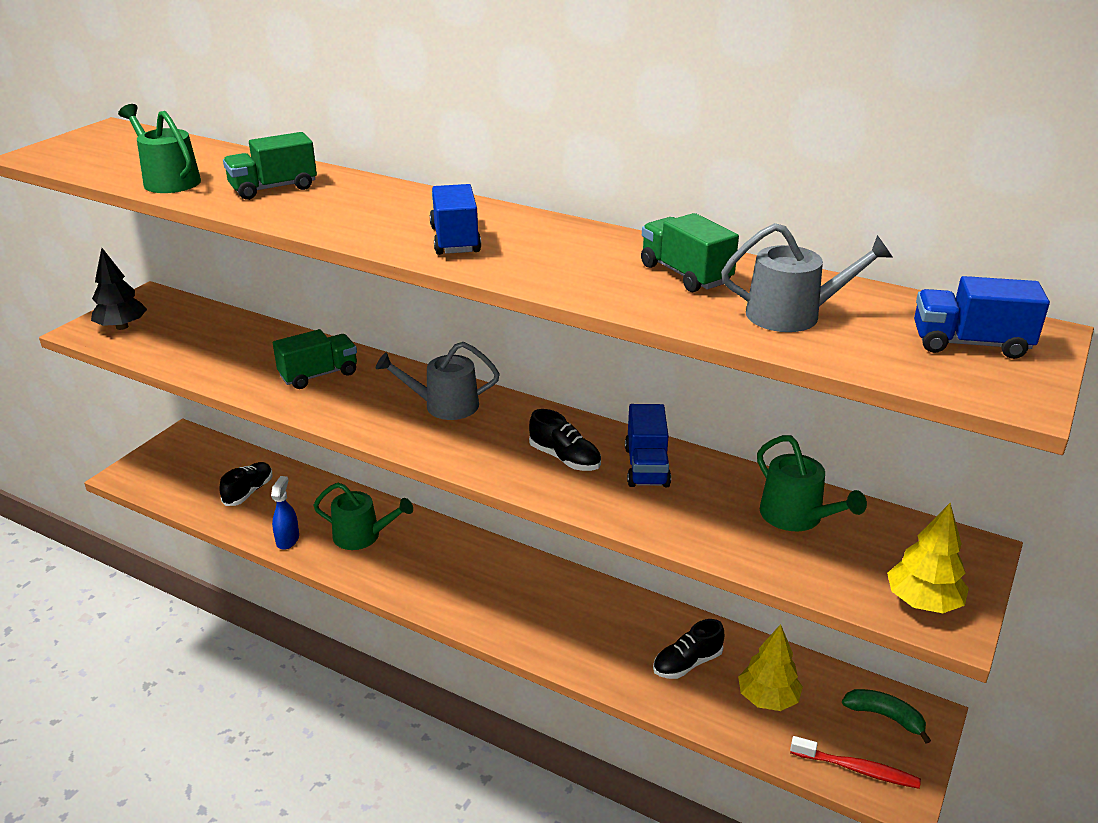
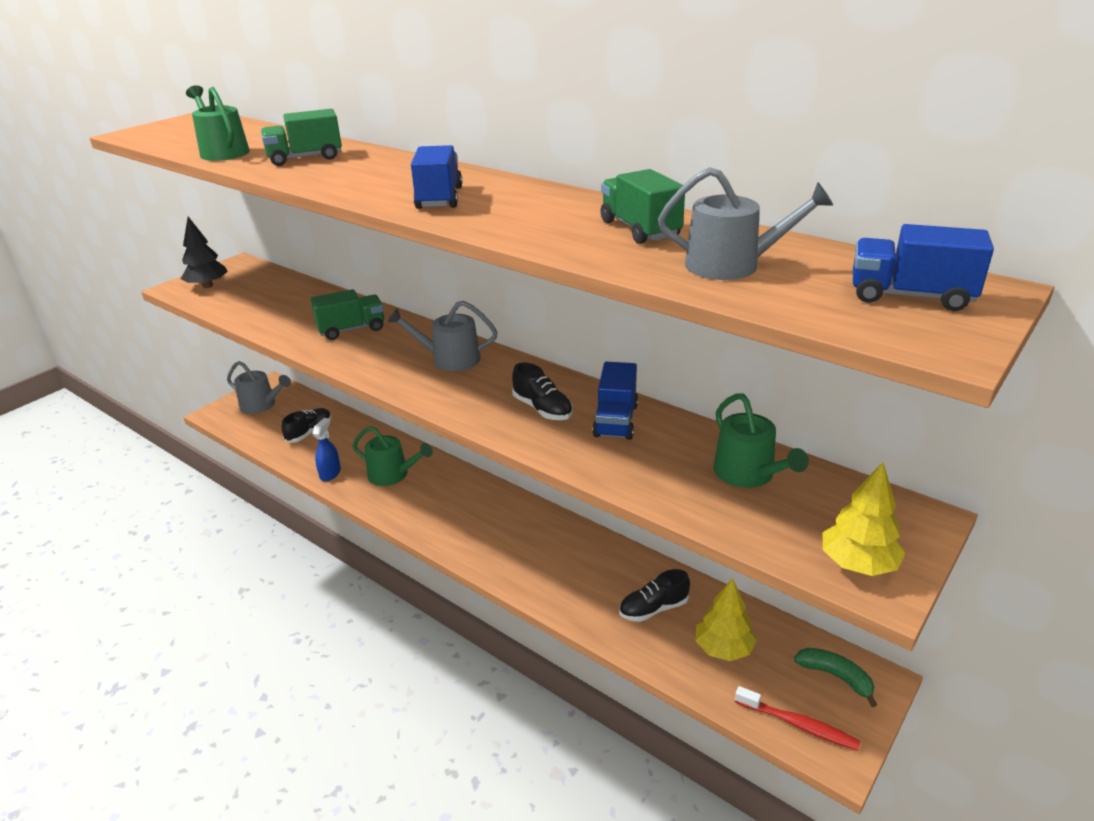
camera: 10 degrees right, 0 degrees up
none -> grey watering can [227,361,291,414]

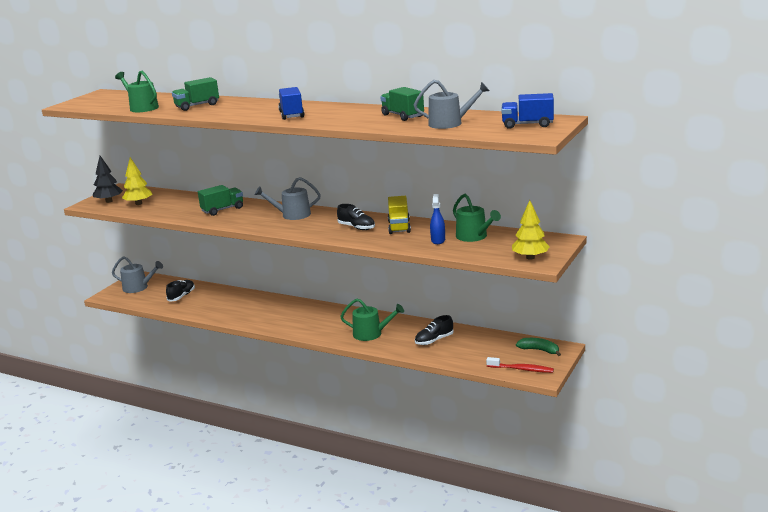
camera: 10 degrees left, 10 degrees down
blue spray bottle [313,418,341,481] -> blue spray bottle moved to [430,194,445,244]
green watering can [353,426,433,486] -> green watering can moved to [340,298,404,341]
blue truck [592,362,638,440] -> yellow truck [388,196,411,234]
yellow tree [695,578,757,661] -> yellow tree moved to [122,157,153,205]

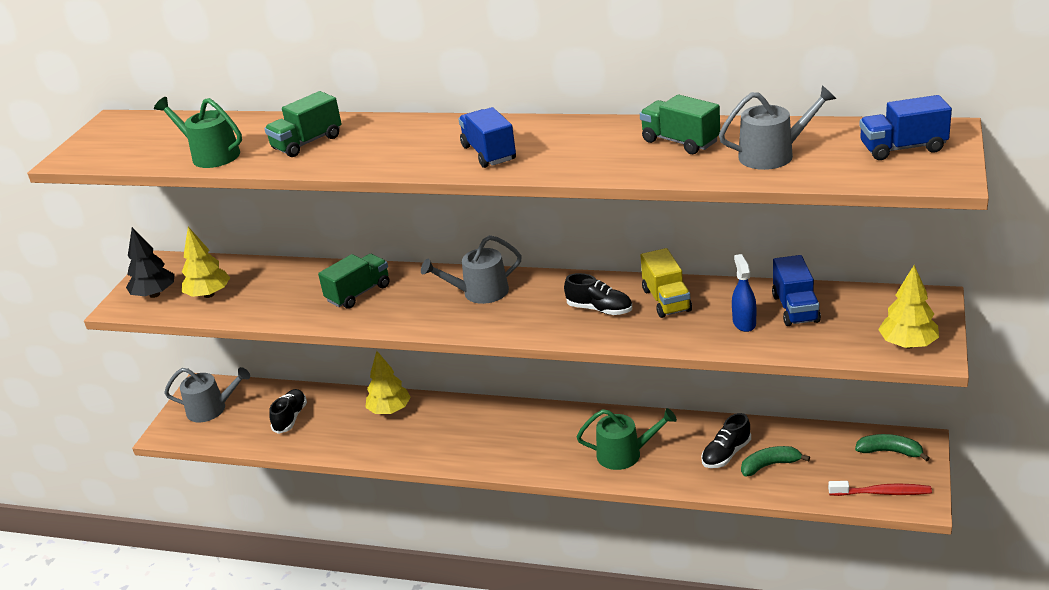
camera: 10 degrees left, 10 degrees up
green watering can [453,194,501,242] -> blue truck [772,255,821,326]
none -> yellow tree [365,351,411,414]
none -> green banana [741,446,810,476]

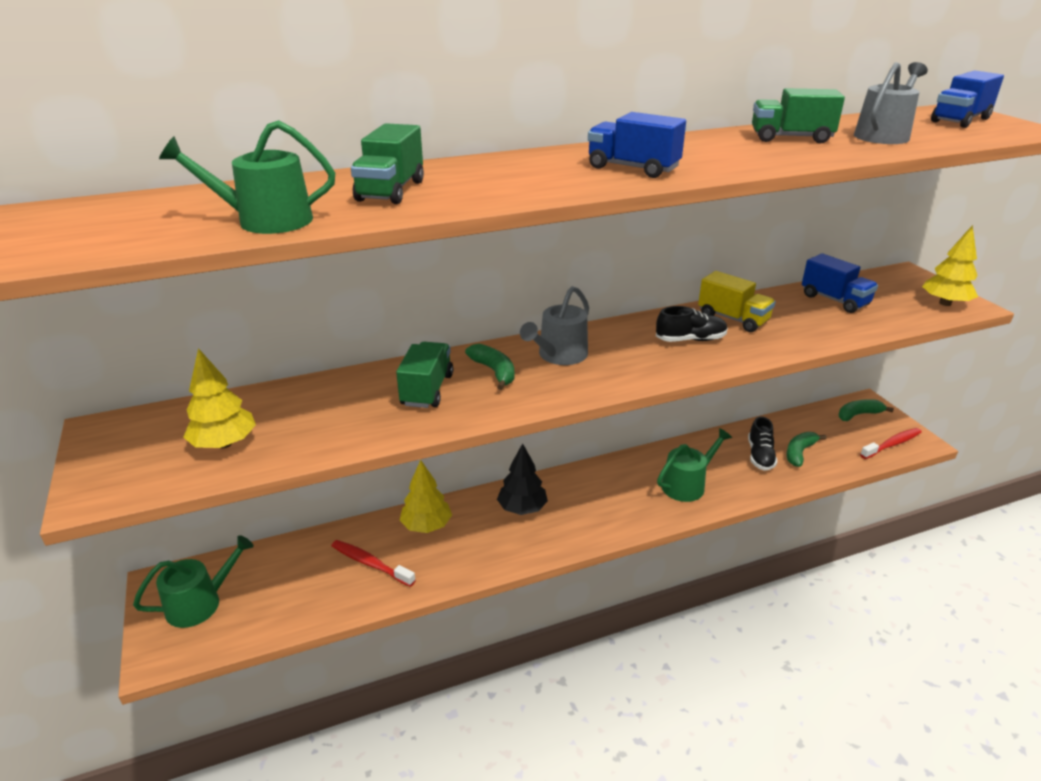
camera: 40 degrees left, 0 degrees up
black tree [126,227,175,298] -> black tree moved to [497,443,548,515]
grey watering can [164,367,250,422] -> green watering can [133,535,254,628]
black shoe [269,389,307,434] -> none
blue spray bottle [732,254,756,332] -> none
none -> red toothbrush [331,540,416,587]
none -> green banana [465,344,515,390]

